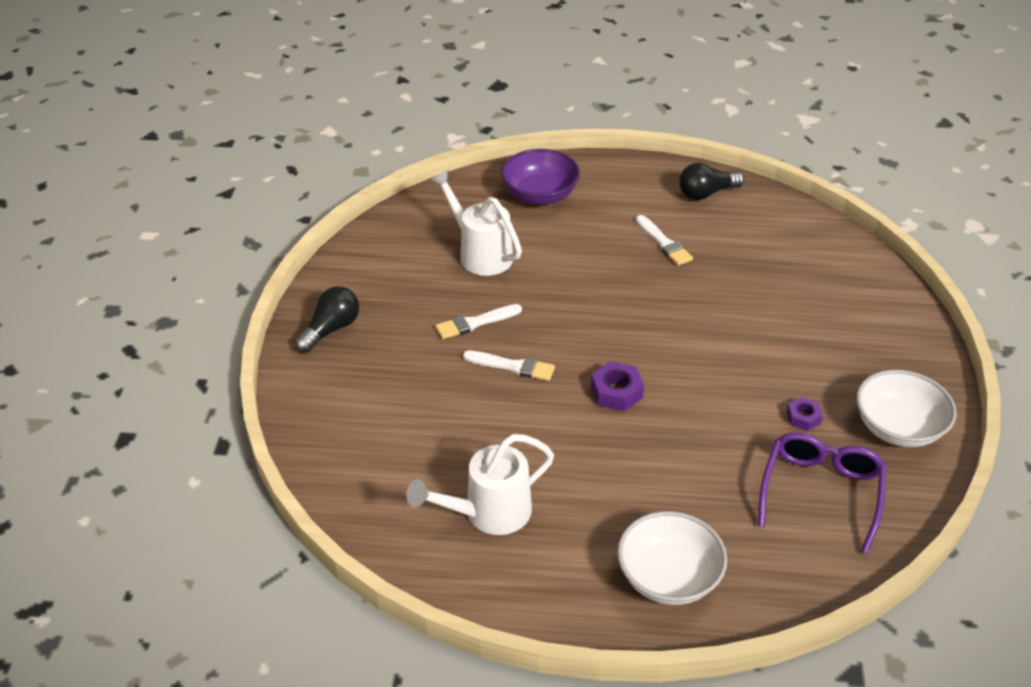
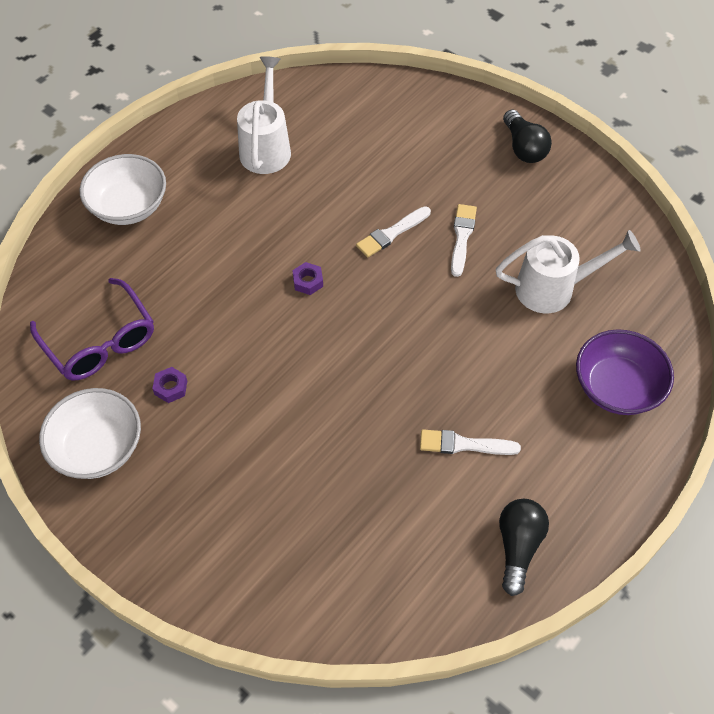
camera: 125 degrees right, 15 degrees up
purple nut [591,361,644,411] -> purple nut [292,262,323,295], size x0.65

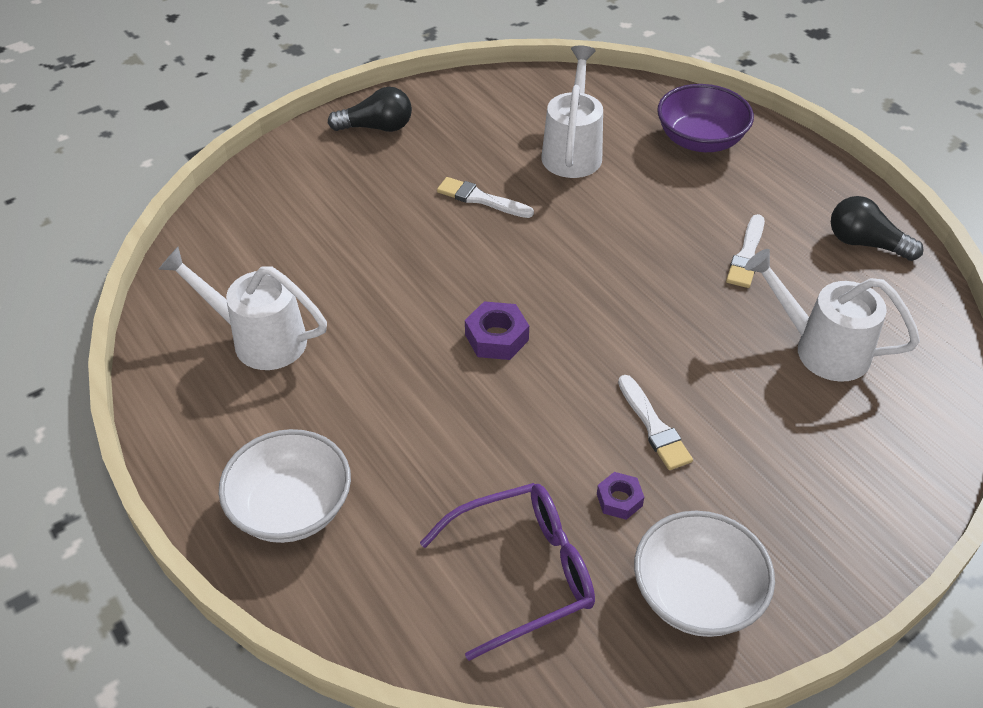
camera: 75 degrees left, 10 degrees down
purple nut [292,262,323,295] -> purple nut [465,301,529,360], size x1.54
white brush [356,206,431,257] -> white brush moved to [618,375,693,470]
none -> white watering can [745,249,920,382]

